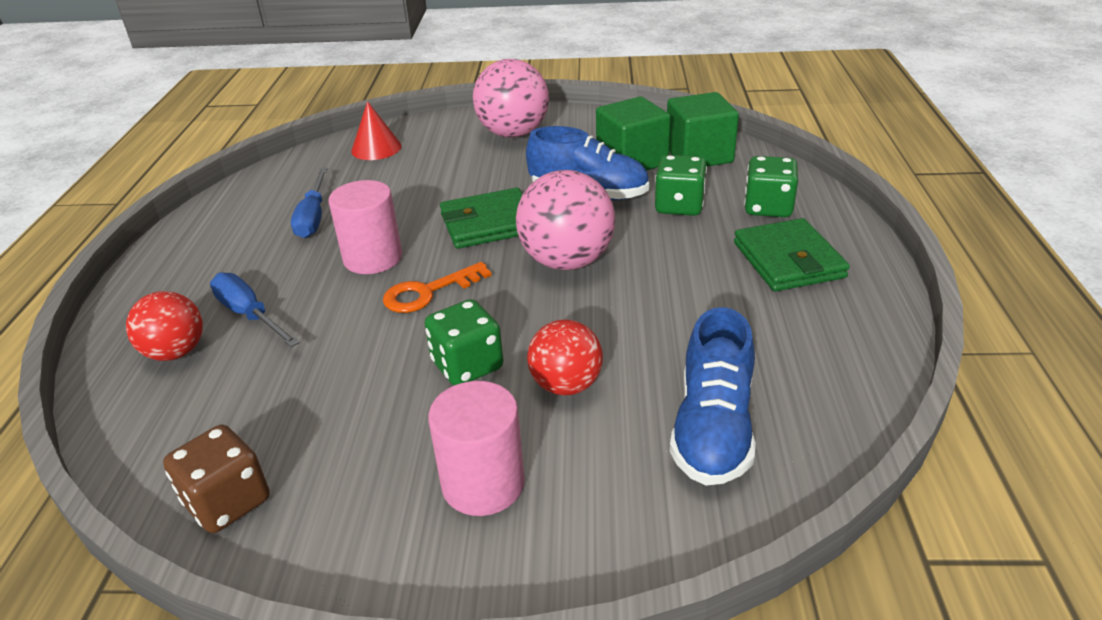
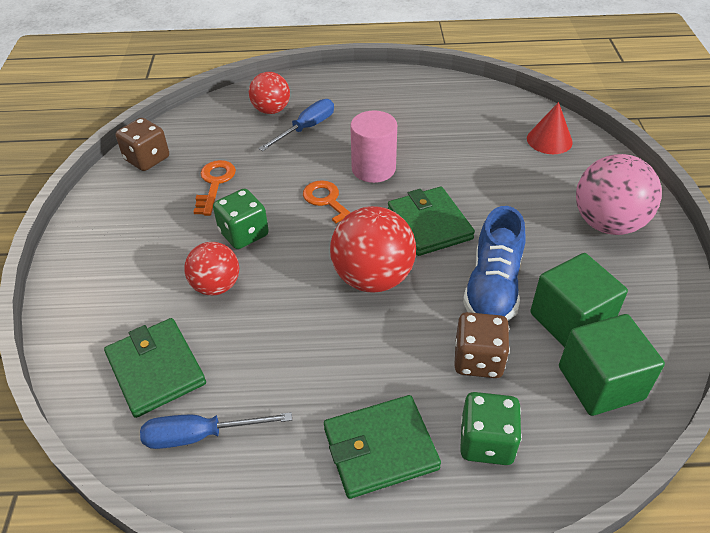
camera: 85 degrees right, 10 degrees up
blue screwdriver [291,167,328,238] -> blue screwdriver moved to [140,412,292,449]
pink cylinder [428,381,525,516] -> none
pink ball [516,170,615,270] -> red ball [330,206,416,293]
green dice [655,155,707,216] -> brown dice [454,312,510,378]
blue shoe [670,307,756,486] -> green wallet [104,318,206,418]
none -> orange key [193,160,236,216]

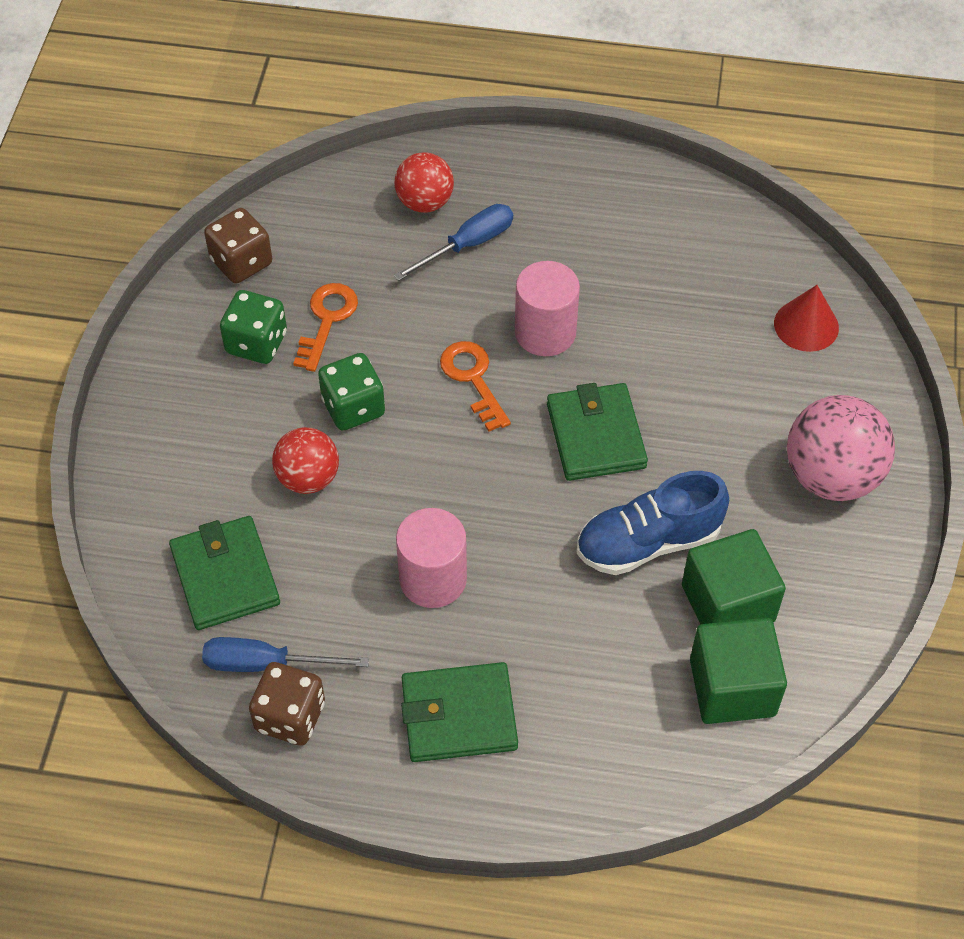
camera: 10 degrees right, 10 degrees up
red ball [330,206,416,293] -> none
brown dice [454,312,510,378] -> brown dice moved to [249,662,325,746]
green dice [460,392,522,465] -> green dice moved to [220,290,287,364]
blue shoe [463,206,526,321] -> blue shoe turned 45 degrees clockwise [577,471,729,575]
none -> pink cylinder [396,508,467,608]

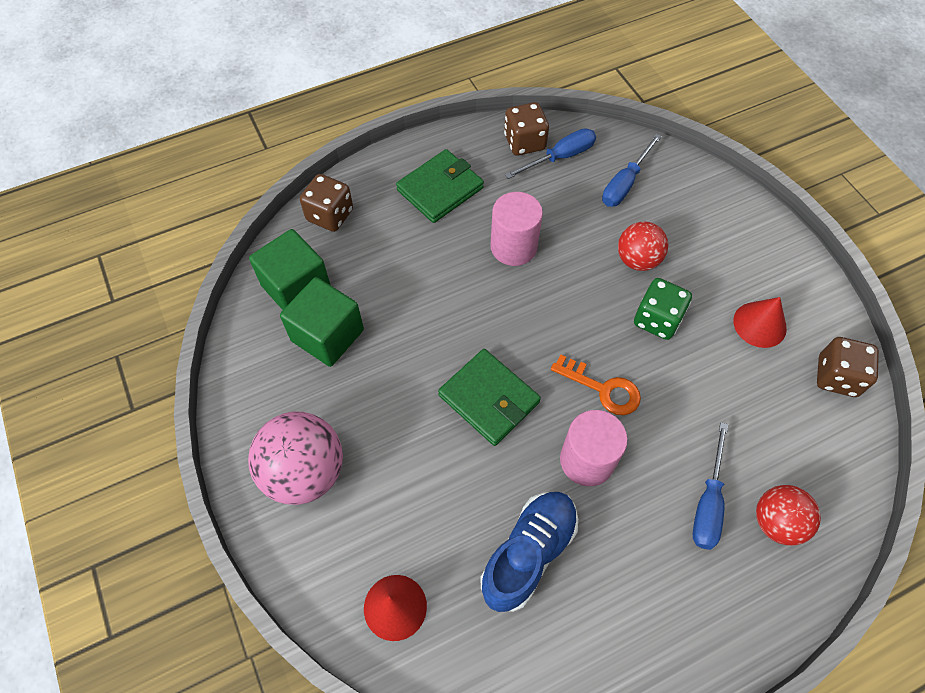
camera: 145 degrees right, 5 degrees up
green wallet [169,516,280,630] -> blue screwdriver [602,134,661,207]
green dice [220,290,287,364] -> red cone [733,297,787,348]
orange key [293,283,358,372] -> none
blue shoe [577,471,729,575] -> blue shoe moved to [480,492,578,612]
none -> brown dice [300,174,353,232]

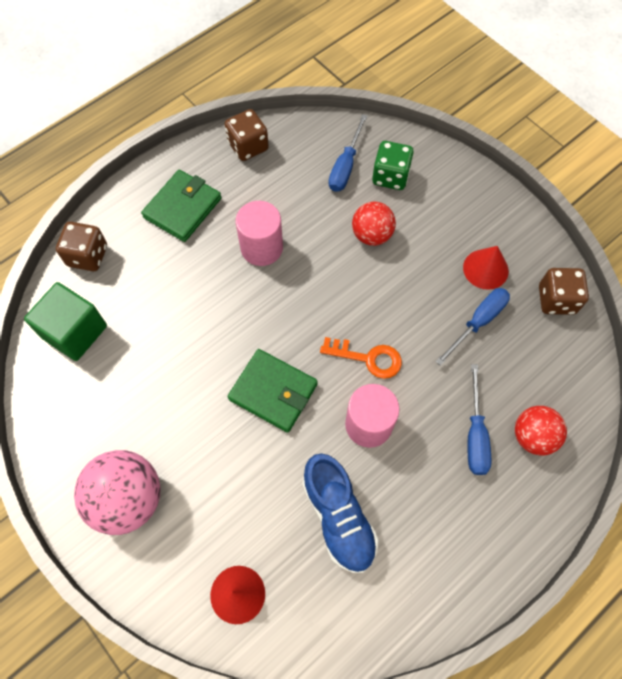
camera: 15 degrees left, 5 degrees up
green cube [280,277,364,367] -> none
blue shoe [480,492,578,612] -> blue shoe turned 135 degrees clockwise [302,453,379,573]
blue screwdriver [505,128,596,179] -> blue screwdriver moved to [435,288,510,366]
green dice [634,278,692,340] -> green dice moved to [372,141,414,190]

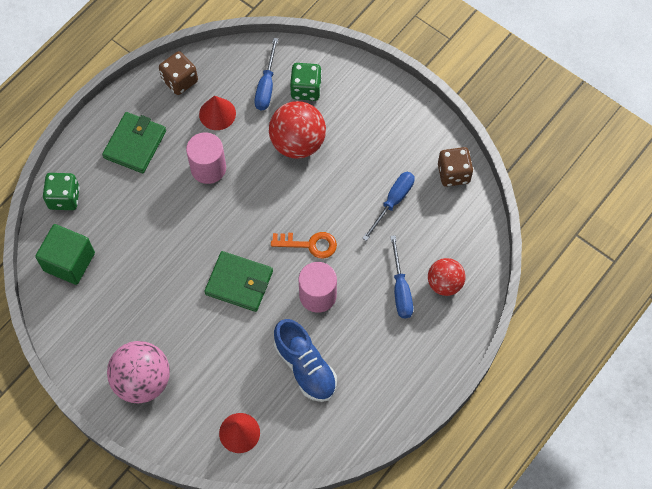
camera: 10 degrees left, 0 degrees up
brown dice [56,222,107,271] -> green dice [43,173,80,210]
red ball [352,202,396,246] -> red ball [269,101,326,159], size x1.58
red cone [463,246,509,290] -> red cone moved to [199,96,236,130]

